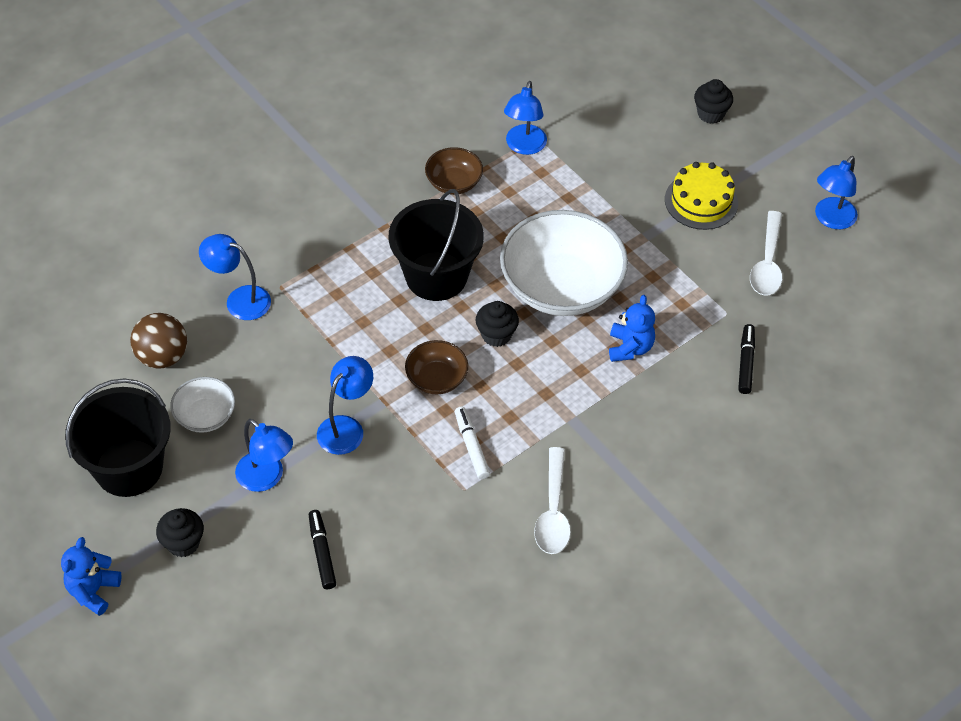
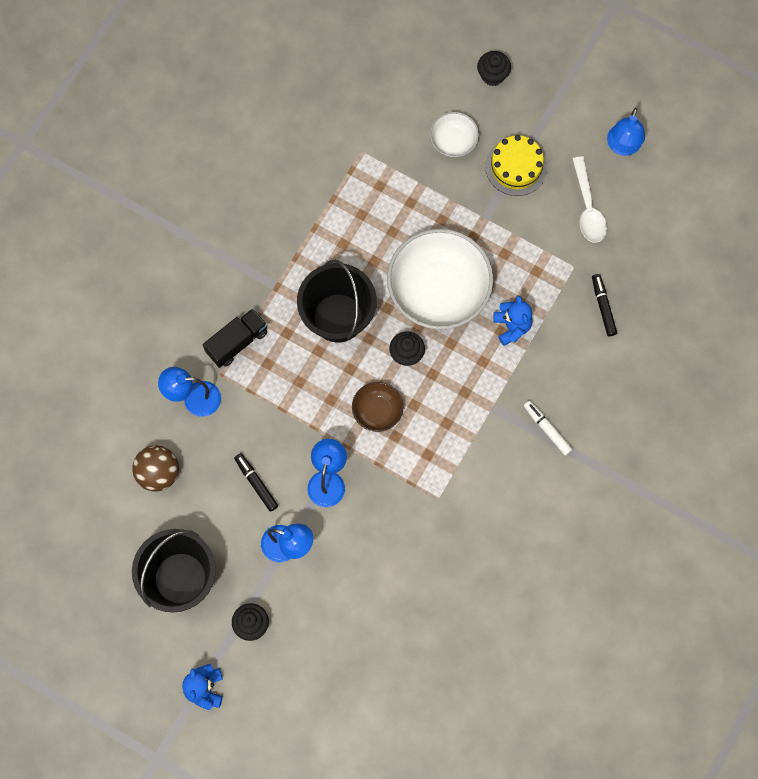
camera: 20 degrees left, 20 degrees up
white bowl [170,377,235,433] -> white bowl moved to [430,112,479,157]
black marker [309,510,336,589] -> black marker moved to [234,453,278,512]
brown bowl [425,147,483,195] -> none
white marker [455,406,490,479] -> white marker moved to [524,401,573,456]
blue lamp [504,81,547,155] -> none
white spoon [534,447,571,554] -> none
none -> black truck [203,308,268,368]

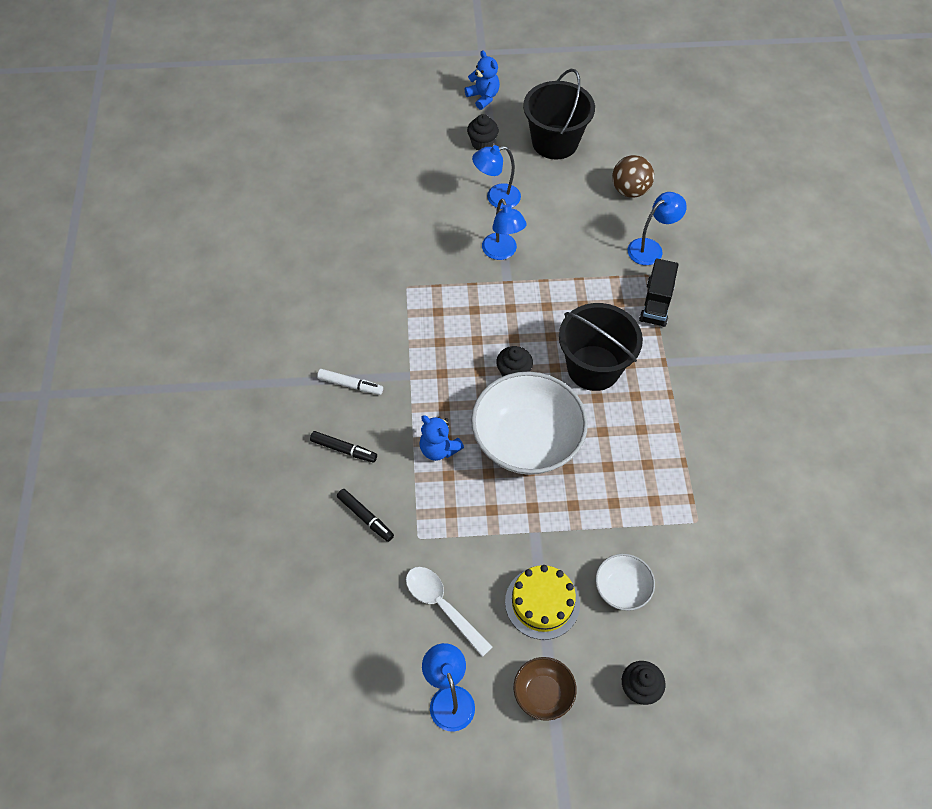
camera: 145 degrees right, 15 degrees down
black marker [234,453,278,512] -> black marker moved to [310,431,377,462]
brown bowl [352,382,403,432] -> brown bowl moved to [514,657,577,721]

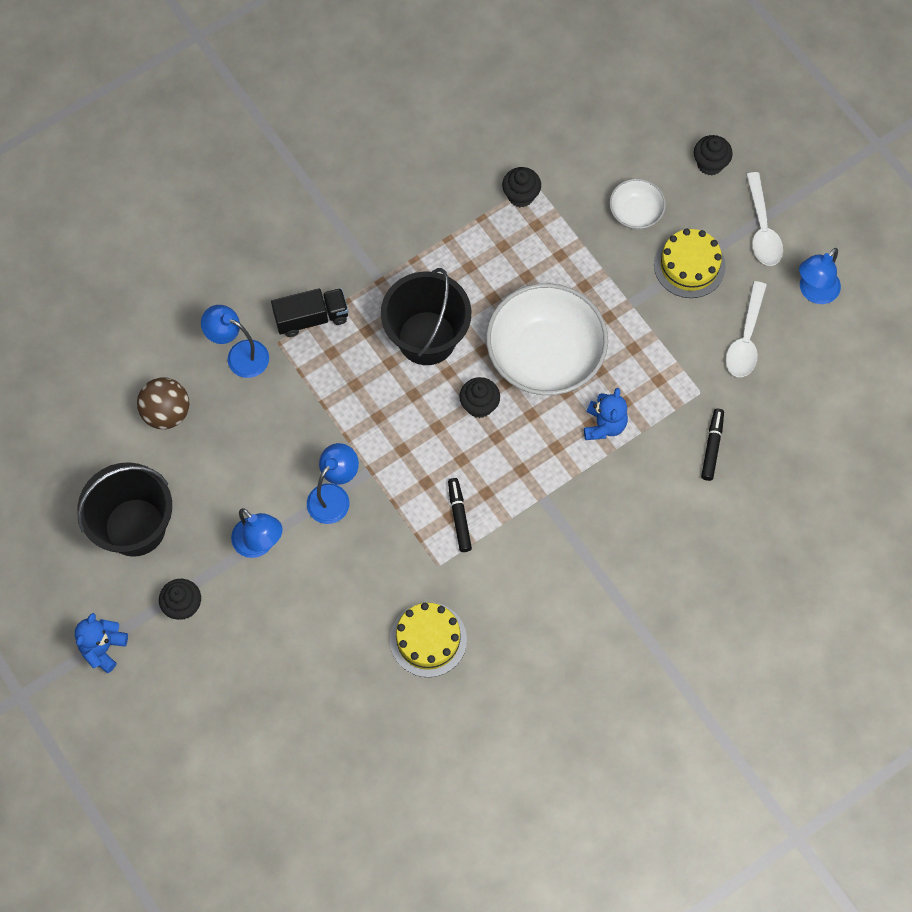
camera: 120 degrees left, 10 degrees up
black marker [310,431,377,462] -> black marker moved to [448,478,472,552]
white marker [317,369,383,395] -> none
brown bowl [514,657,577,721] -> white spoon [746,172,783,266]
none -> yellow cake [390,602,467,677]
none -> black cupcake [502,167,541,207]

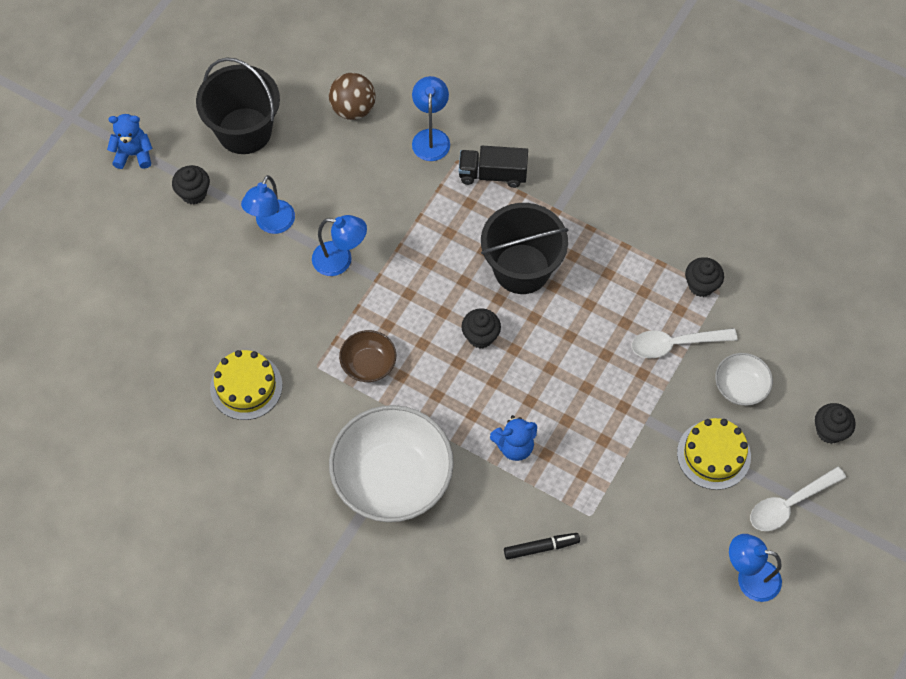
camera: 65 degrees right, 5 degrees down
black truck [271,288,348,337] -> black truck turned 135 degrees clockwise [459,146,528,188]
black marker [448,478,472,552] -> brown bowl [339,330,396,382]
white bowl [486,283,608,395] -> white bowl moved to [329,405,454,522]
white spoon [726,281,767,377] -> white spoon moved to [632,328,738,358]

